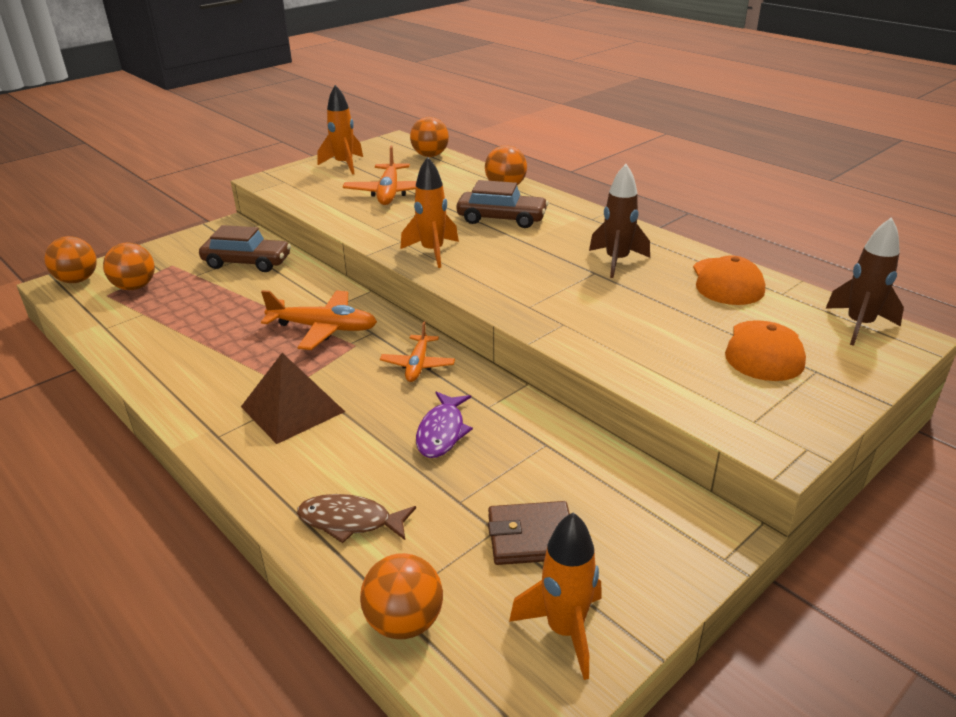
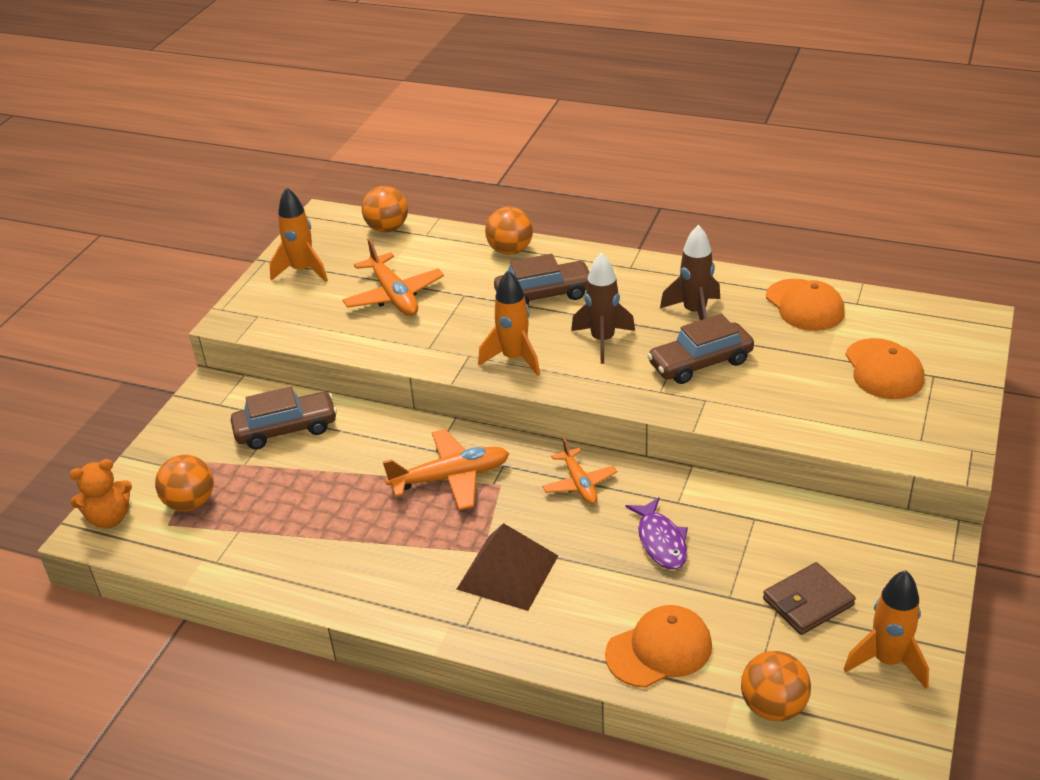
camera: 25 degrees left, 5 degrees up
orange ball [44,236,97,283] -> orange teddy bear [70,459,132,529]
brown fish [297,494,416,543] -> orange cap [605,605,712,688]
brown rocket [825,217,904,346] -> brown rocket moved to [571,252,635,364]
none -> brown car [647,314,754,384]

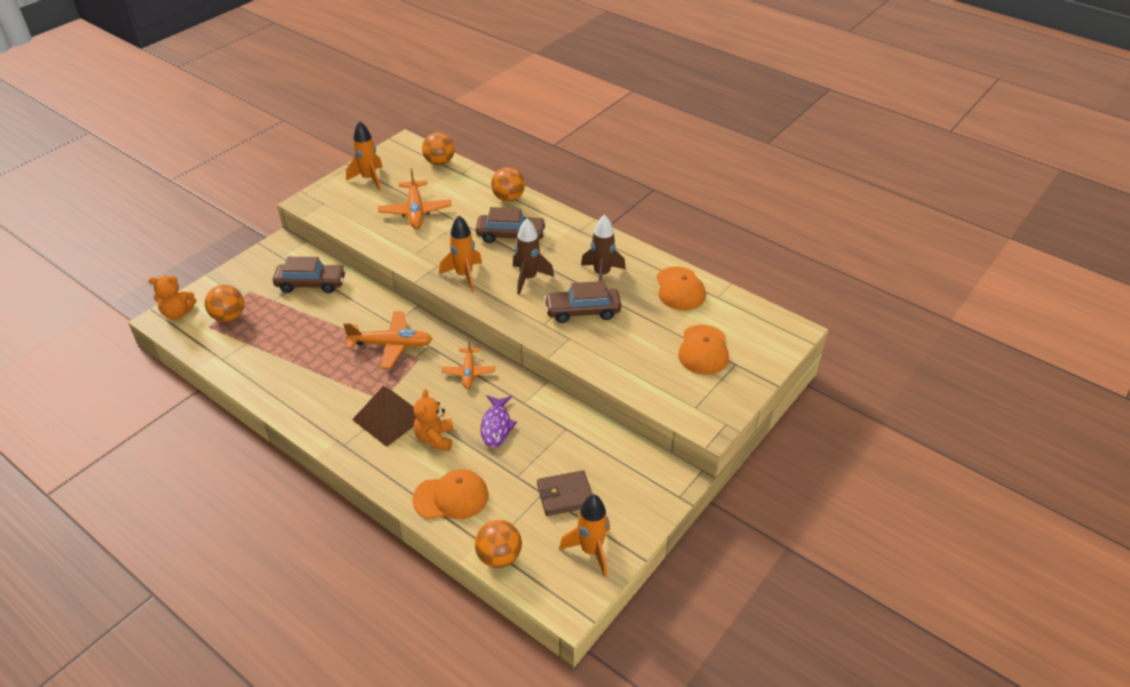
camera: 15 degrees right, 5 degrees up
none -> orange teddy bear [413,389,454,451]

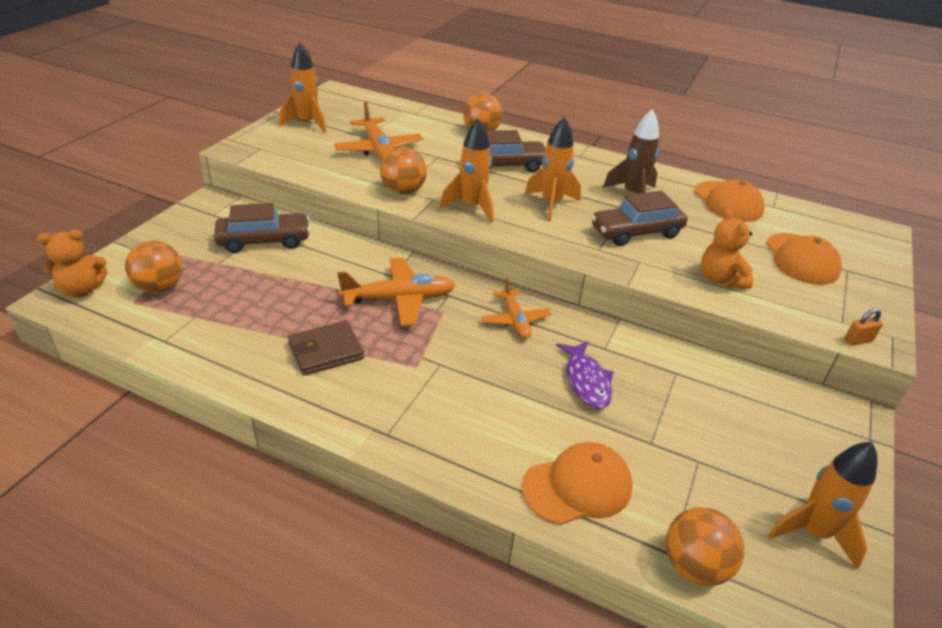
camera: 15 degrees left, 5 degrees down
brown pyramid [352,386,416,447] -> none
orange teddy bear [413,389,454,451] -> orange teddy bear moved to [701,209,753,289]
orange ball [422,132,455,165] -> orange ball moved to [380,147,427,195]
brown rocket [513,218,554,295] -> orange rocket [525,116,581,222]
brown wallet [537,470,592,516] -> brown wallet moved to [288,321,364,376]
none -> orange padlock [844,309,883,346]

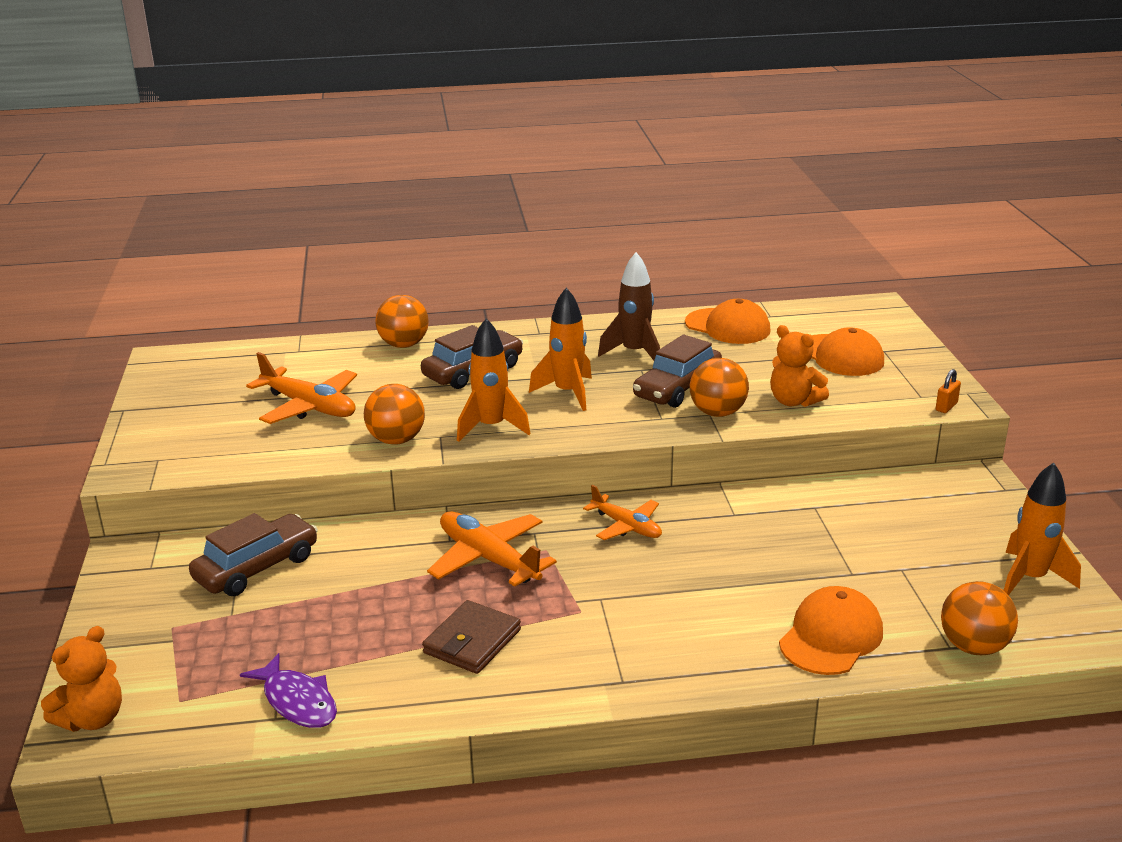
camera: 30 degrees left, 10 degrees down
orange ball [125,241,182,293] -> orange ball moved to [689,358,749,417]
orange rocket [280,42,327,133] -> none
orange plane [337,258,456,326] -> orange plane turned 90 degrees counterclockwise [427,511,557,587]
purple fish [556,341,614,409] -> purple fish moved to [240,653,337,728]

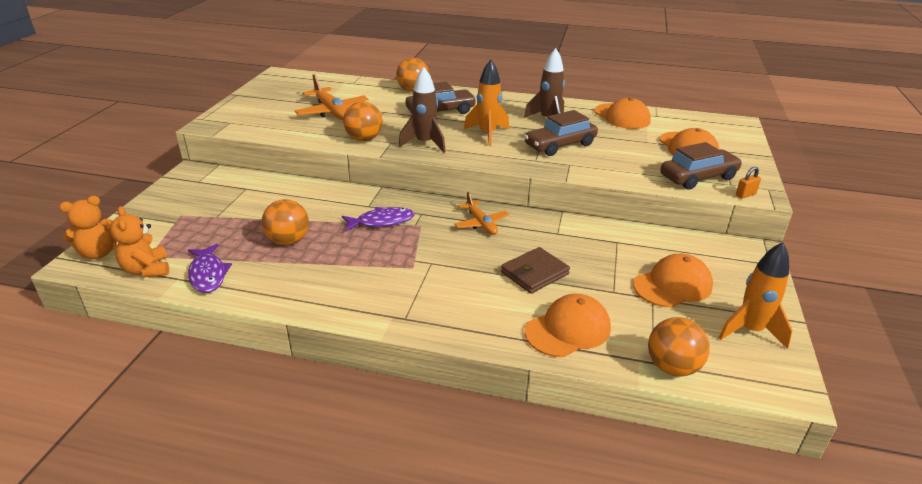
camera: 20 degrees right, 5 degrees up
brown car [189,513,318,596] -> brown car moved to [660,142,742,189]
brown wallet [422,600,521,674] -> brown wallet moved to [501,247,570,294]
orange plane [427,511,557,587] -> purple fish [342,207,415,232]
orange rocket [457,318,531,442] -> brown rocket [398,67,446,153]
orange ball [689,358,749,417] -> orange ball moved to [261,199,309,245]
orange teddy bear [770,325,829,407] -> orange teddy bear moved to [110,206,169,277]
none -> orange cap [633,254,713,308]

